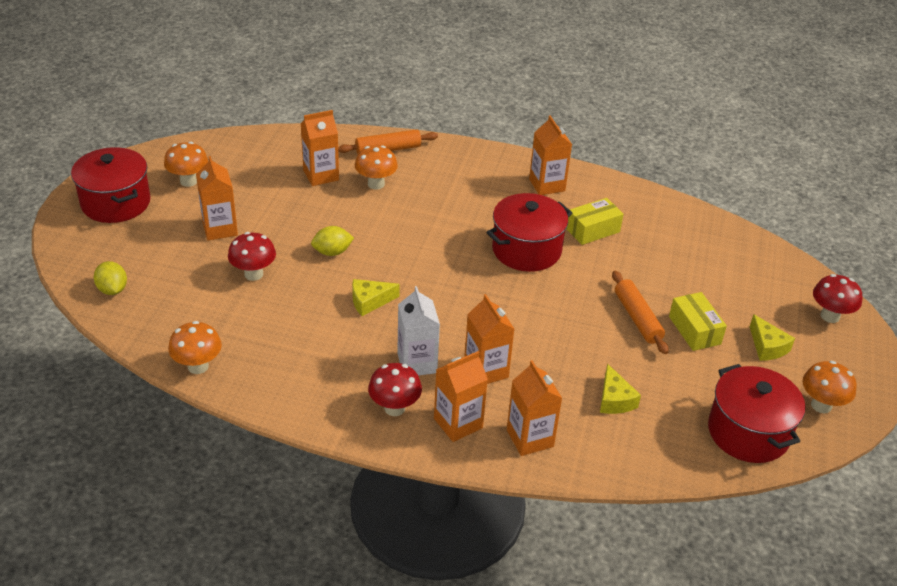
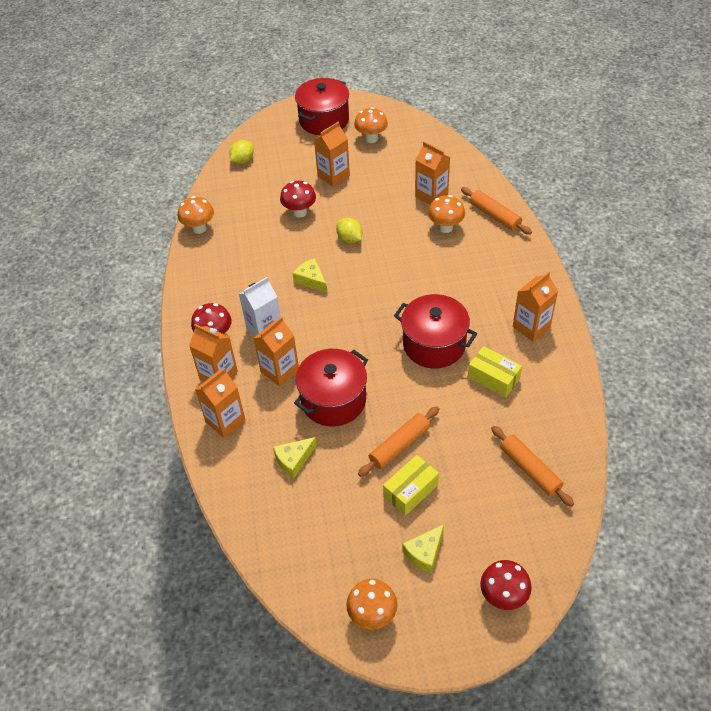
camera: 70 degrees right, 10 degrees up
red pot [708,364,805,463] -> red pot moved to [294,349,368,427]
none -> orange rolling pin [491,426,574,507]

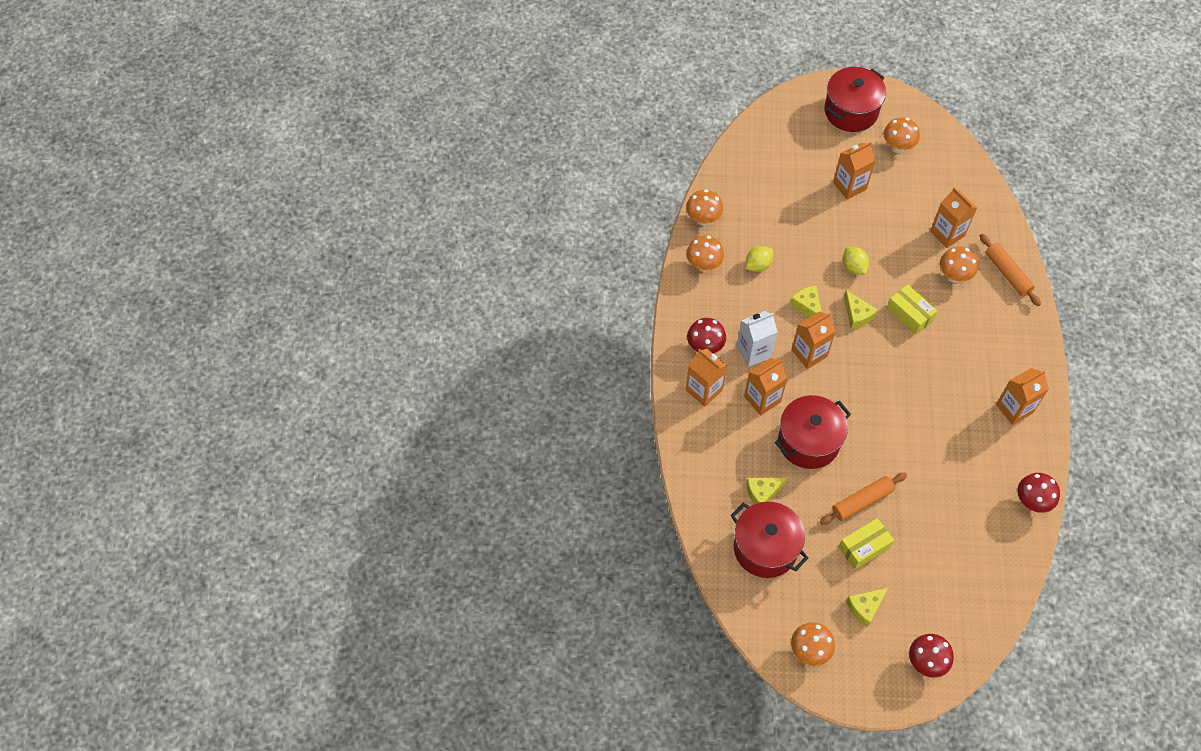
camera: 10 degrees right, 10 degrees up
orange carton [195,368,246,438] -> orange carton moved to [792,311,836,369]
yellow lemon [229,140,254,164] -> yellow lemon moved to [746,246,773,272]
red mushroom [280,181,316,218] -> red mushroom moved to [1018,473,1060,513]
red pot [394,294,477,368] -> red pot moved to [731,502,808,578]
yellow box [468,346,522,398] -> yellow box moved to [887,284,938,335]
orange rolling pin [491,426,574,507] -> none
none -> orange mushroom [686,235,724,272]
none -> yellow cheese [844,290,878,329]

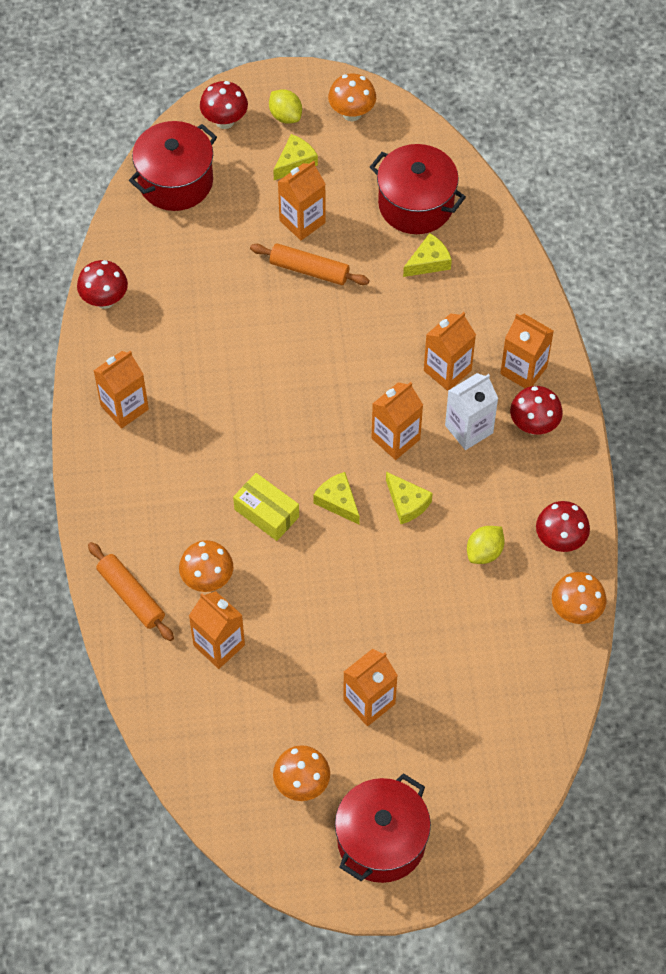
camera: 170 degrees right, 0 degrees up
orange mushroom [686,235,724,272] -> red mushroom [536,501,590,552]
red pot [775,395,851,469] -> red pot moved to [129,121,217,211]
orange rolling pin [820,473,907,525] -> orange rolling pin turned 60 degrees clockwise [250,243,369,285]
yellow box [838,518,894,570] -> orange carton [278,161,326,240]
yellow lemon [843,247,869,275] -> yellow lemon moved to [269,89,302,124]

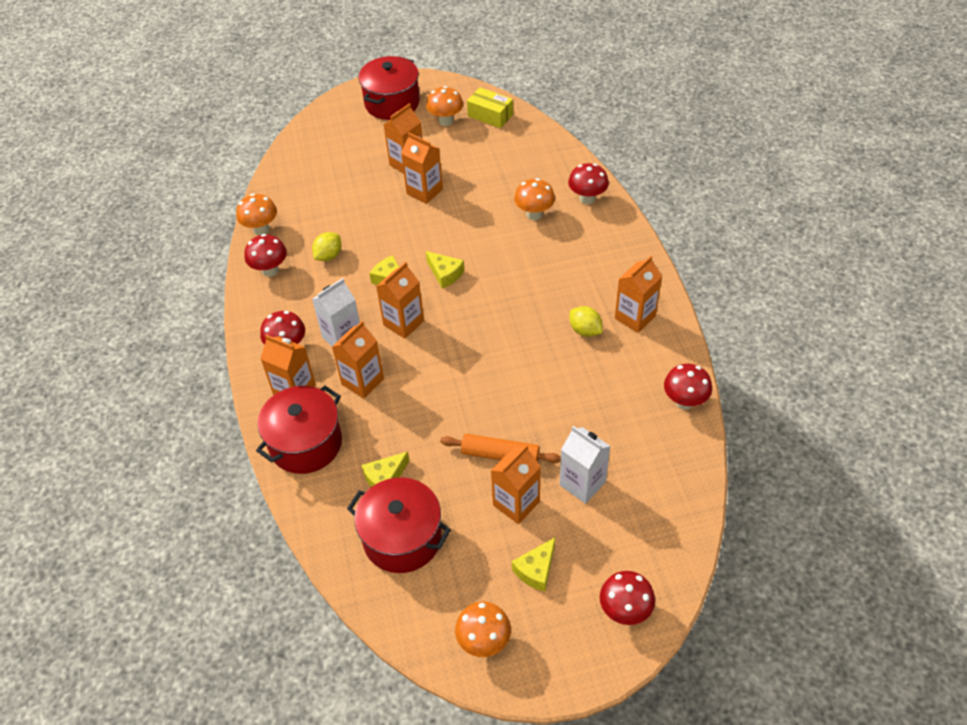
camera: 175 degrees right, 10 degrees down
orange rolling pin [88,542,174,641] -> red mushroom [568,163,609,204]
red pot [129,121,217,211] -> red pot moved to [256,386,342,474]
orange carton [189,591,245,669] -> orange carton moved to [401,132,443,204]
yellow box [233,473,299,541] -> yellow box moved to [467,87,513,128]
yellow lemon [269,89,302,124] -> yellow lemon moved to [569,306,603,337]
none -> white carton [560,426,610,504]

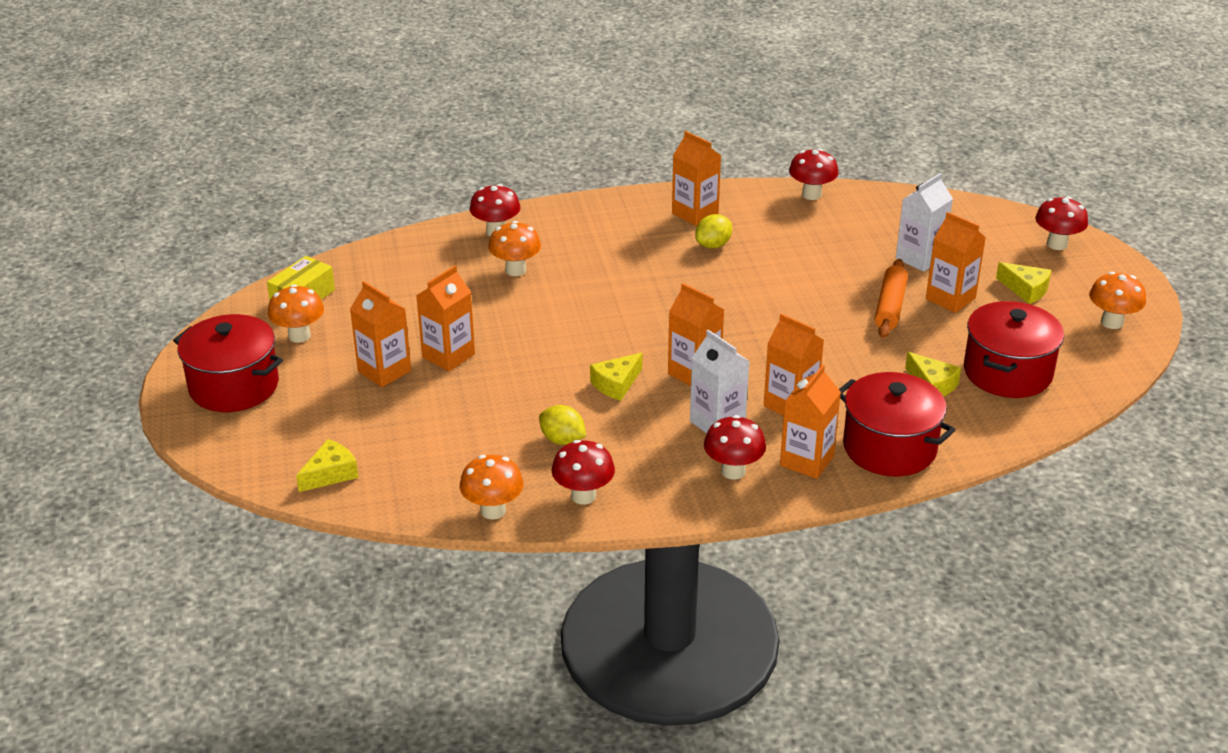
camera: 90 degrees left, 15 degrees down
yellow cheese [426,251,465,289] -> yellow cheese moved to [296,439,358,492]

